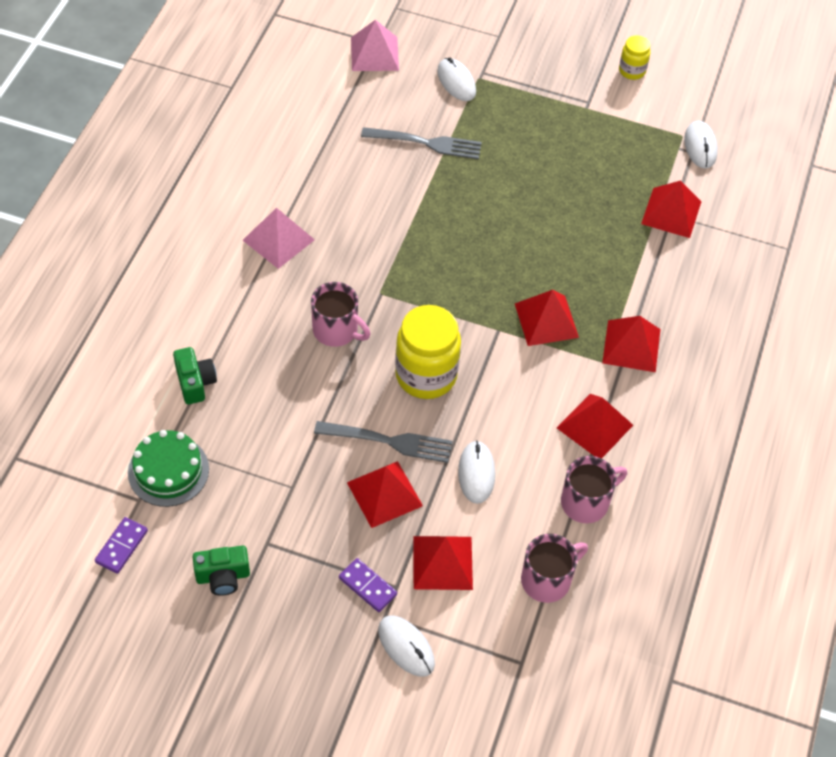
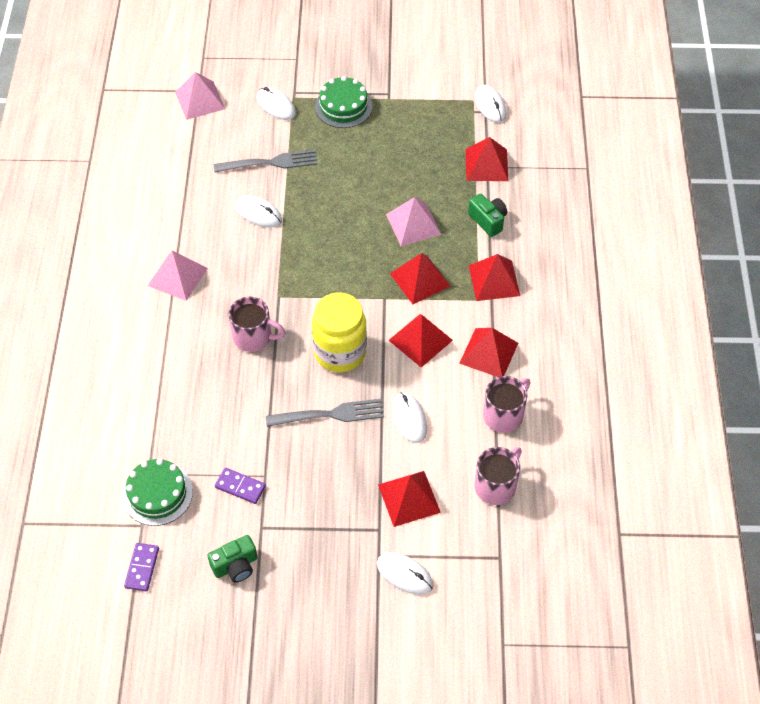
camera: 15 degrees left, 0 degrees up
green camera [173,347,217,404] -> green camera moved to [468,194,507,237]
purple domino [339,558,397,612] -> purple domino moved to [215,468,266,504]
red pyramid [347,461,423,528] -> red pyramid moved to [388,314,453,368]
yellow jar [619,35,650,80] -> none
none -> white mouse [235,196,282,227]
none -> green cake [315,76,372,128]
none -> pink pyramid [386,197,441,246]

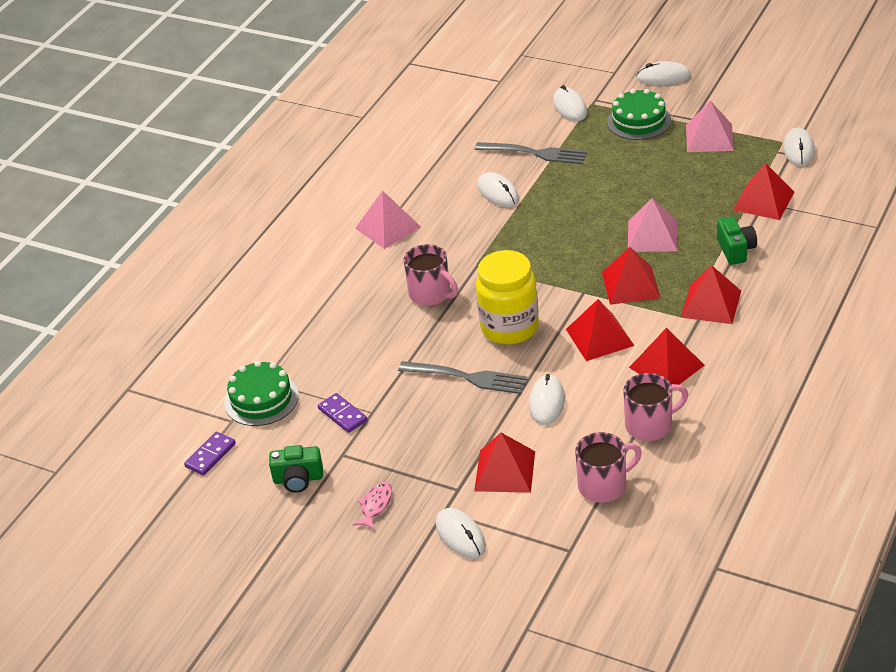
camera: 30 degrees right, 15 degrees down
pink pyramid [175,72,225,120] -> pink pyramid moved to [686,101,734,152]
none -> pink fish [353,482,392,530]
none -> white mouse [636,61,691,85]

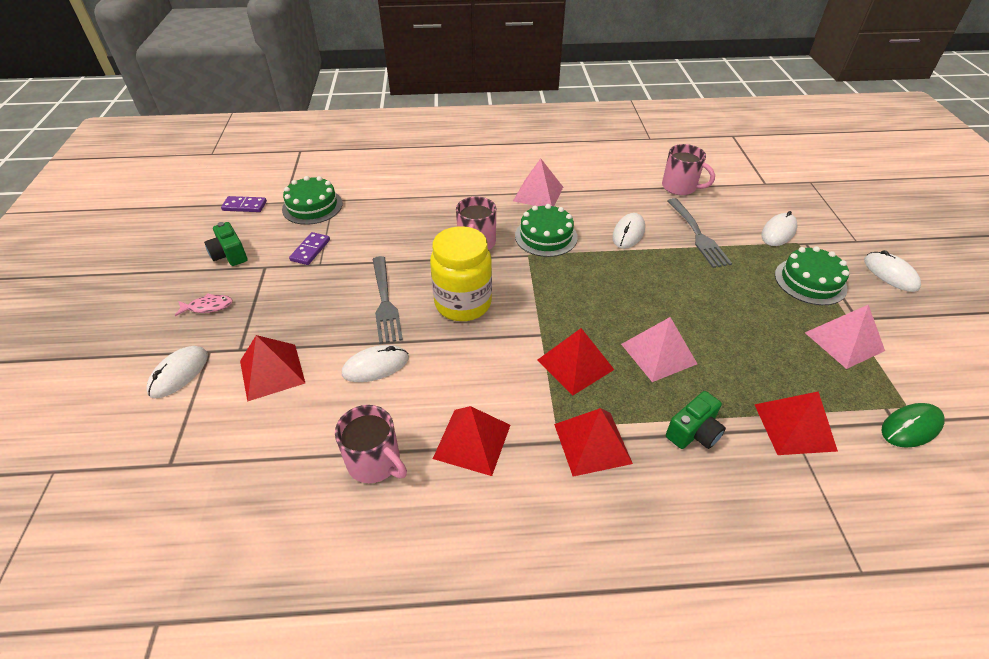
camera: 55 degrees right, 5 degrees up
red pyramid [566,299,634,361] -> none
pink mug [575,432,642,503] -> pink mug moved to [662,144,715,195]
white mouse [783,127,815,166] -> green mouse [882,403,945,447]
none -> green cake [515,204,578,257]

